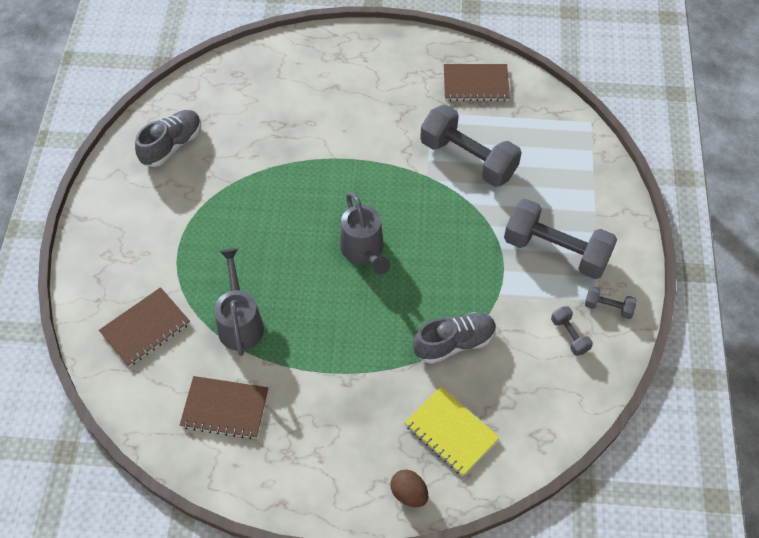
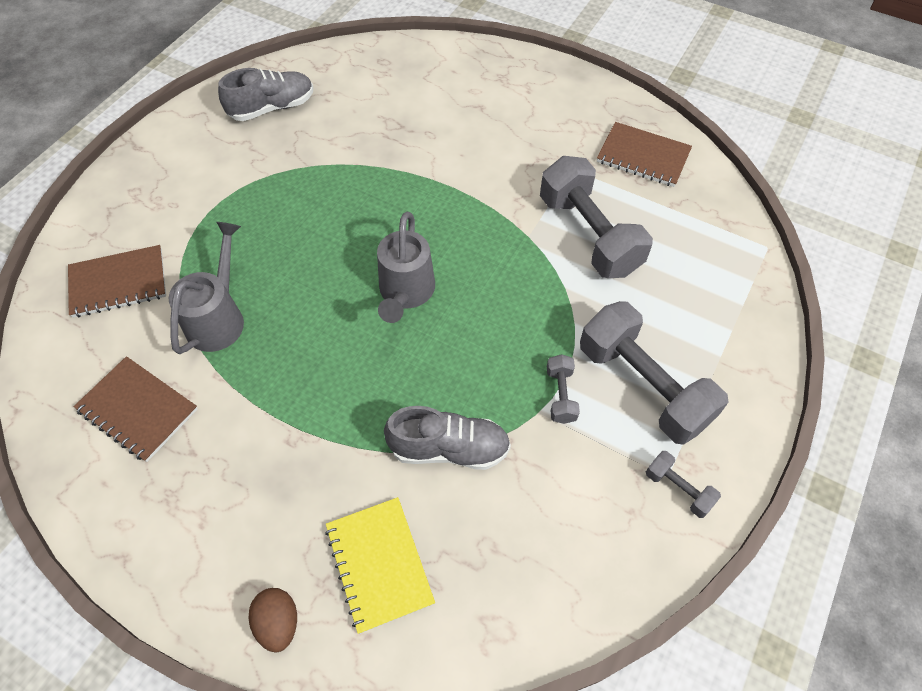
camera: 25 degrees right, 0 degrees up
grey dumbbell [551,306,593,356] -> grey dumbbell moved to [547,354,580,424]

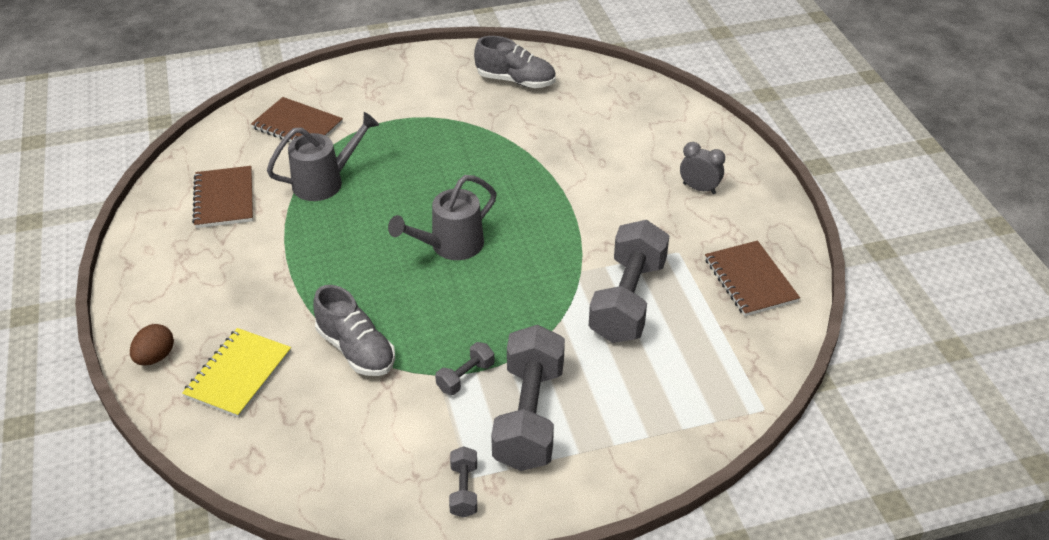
camera: 45 degrees right, 15 degrees down
none -> grey clock [680,142,725,194]

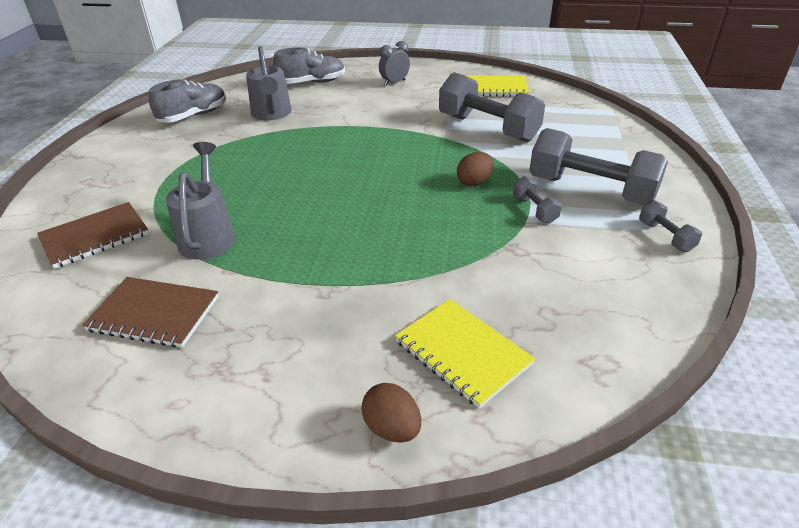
camera: 65 degrees left, 5 degrees down
grey shoe [313,285,395,376] -> grey shoe moved to [273,47,345,84]
grey watering can [388,175,497,260] -> grey watering can moved to [246,46,292,120]
grey dumbbell [449,446,477,518] -> grey dumbbell turned 45 degrees clockwise [639,200,702,252]
brown notebook [705,240,800,316] -> yellow notebook [465,75,529,97]
none -> brown egg [457,152,494,186]

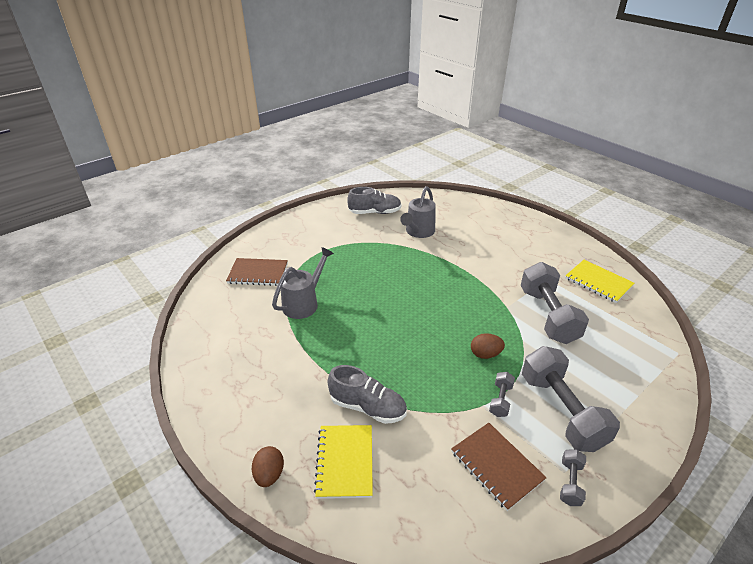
camera: 40 degrees right, 0 degrees up
brown notebook [82,277,219,348] -> brown notebook moved to [451,423,547,511]
grey shoe [273,47,345,84] -> grey shoe moved to [328,365,407,424]
grey clock [379,41,410,86] -> none

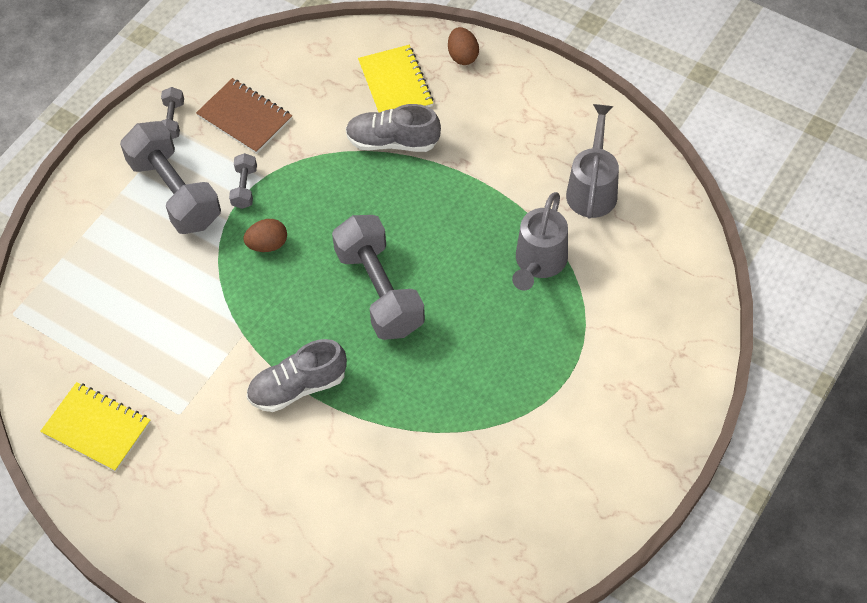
camera: 165 degrees right, 20 degrees up
brown notebook [226,258,288,286] -> none
grey shoe [347,187,402,214] -> grey shoe moved to [247,339,347,412]
grey watering can [400,186,436,238] -> grey watering can moved to [566,104,619,219]
grey dumbbell [521,262,589,344] -> grey dumbbell moved to [332,215,425,340]

